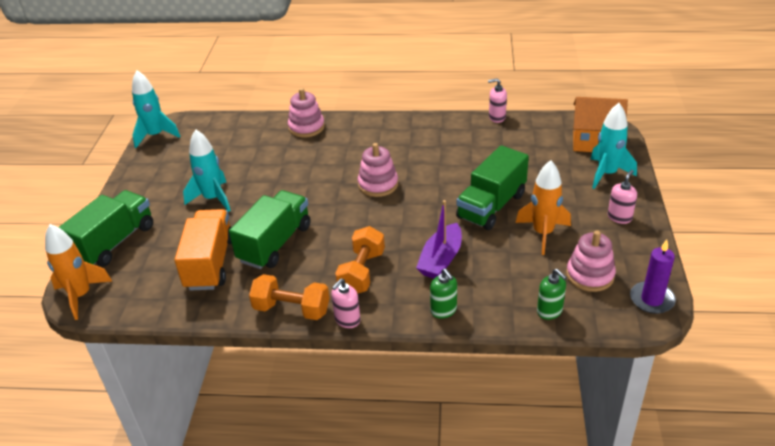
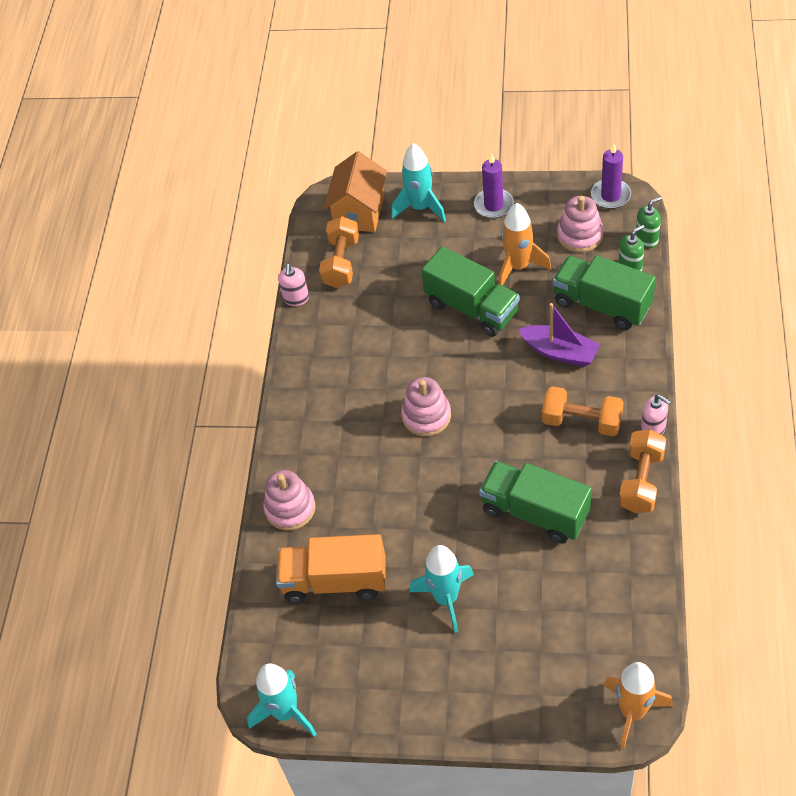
camera: 85 degrees left, 15 degrees up
green truck [59,190,153,267] -> green truck moved to [553,255,656,330]
orange truck [174,209,232,291] -> orange truck moved to [276,534,385,603]
green soap dispenser [430,268,457,319] -> green soap dispenser moved to [635,197,662,248]
pink soap dispenser [608,170,637,224] -> purple candle [474,153,514,218]
none -> orange dumbbell [319,216,359,288]

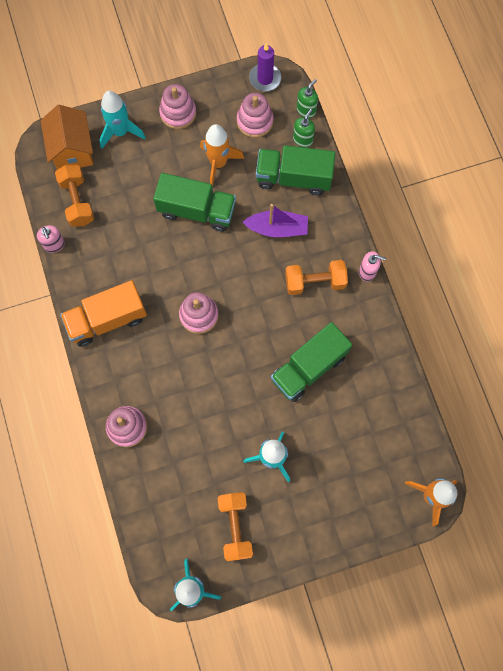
camera: 30 degrees left, 20 degrees up
orange truck [276,534,385,603] -> orange truck moved to [60,280,147,347]
purple candle [474,153,514,218] -> pink stacking toy [159,84,196,129]
green truck [479,461,592,543] -> green truck turned 45 degrees counterclockwise [271,322,352,402]
orange dumbbell [619,429,666,513] -> orange dumbbell moved to [218,492,253,561]

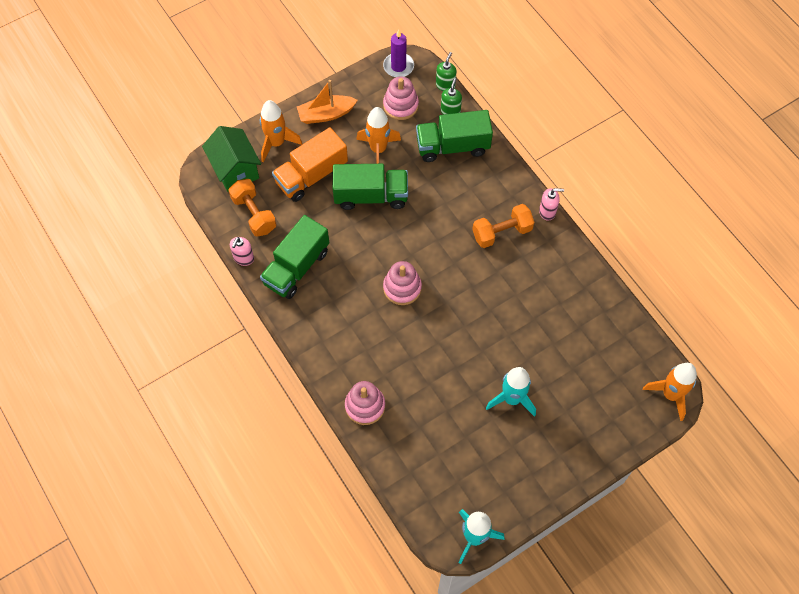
camera: 15 degrees left, 10 degrees down
pink soap dispenser [37,225,65,253] -> pink soap dispenser turned 60 degrees clockwise [230,237,254,266]
orange house [41,105,93,170] -> green house [202,126,261,192]
orange truck [60,280,147,347] -> orange truck moved to [272,127,348,202]
turquoise rocket [99,91,146,149] -> orange rocket [260,100,302,162]
pink stacking toy [159,84,196,129] -> orange boat [297,80,358,124]
orange dumbbell [218,492,253,561] -> none
purple boat [243,204,308,237] -> none
green truck [271,322,352,402] -> green truck moved to [260,215,329,299]

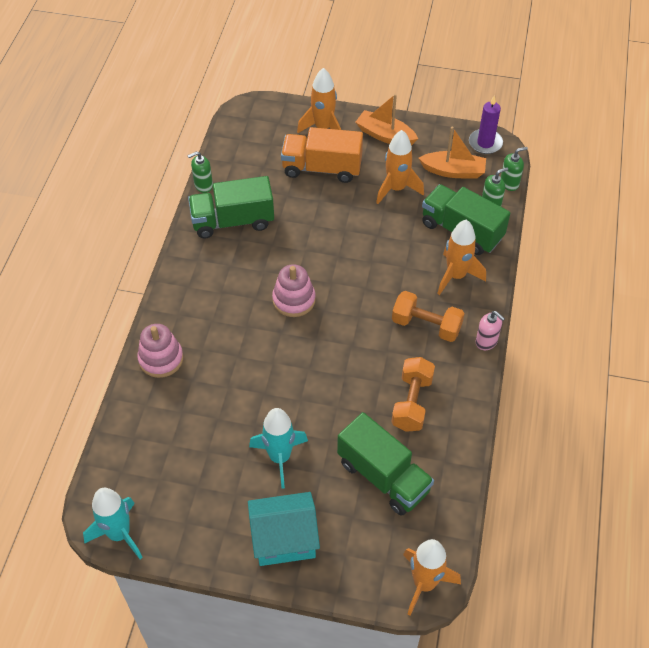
camera: 45 degrees right, 10 degrees down
green house [202,126,261,192] -> none
orange dumbbell [228,179,277,237] -> orange dumbbell moved to [391,357,435,432]
pink soap dispenser [230,237,254,266] -> green soap dispenser [187,151,213,193]
green truck [333,164,408,210] -> green truck moved to [337,412,434,515]
pink stacking toy [383,76,419,120] -> orange boat [419,126,486,179]
none -> turquoise house [248,492,320,566]
none -> orange rocket [437,220,486,295]

